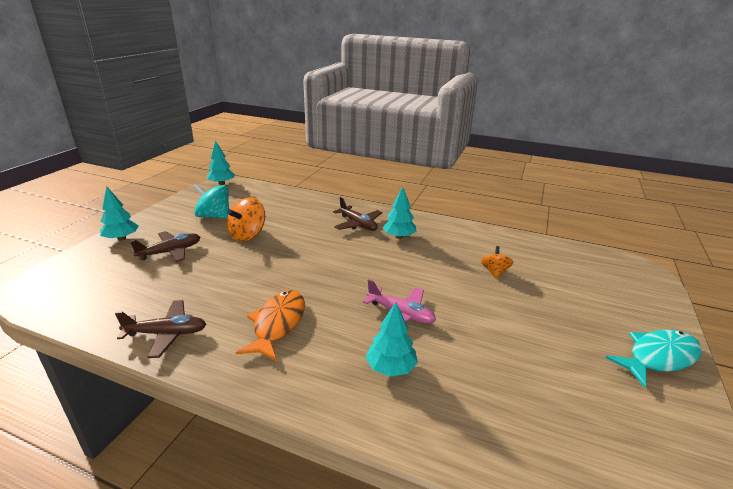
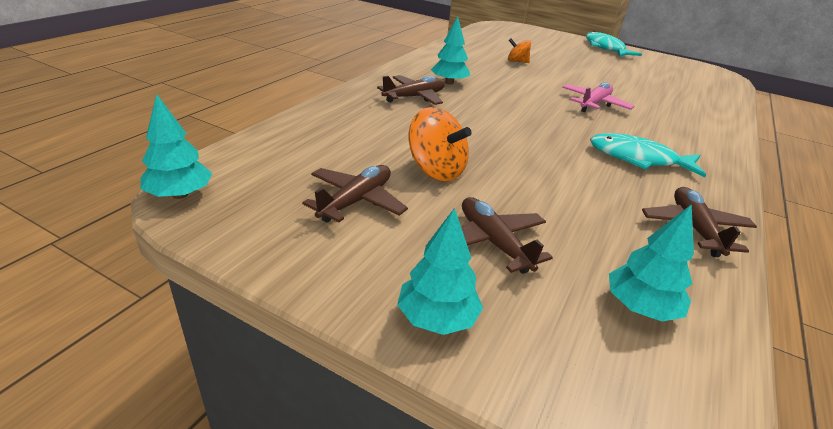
camera: 85 degrees left, 5 degrees up
turquoise spinning top [193,184,229,219] -> brown plane [302,165,408,223]
orange fish [236,290,305,361] -> turquoise fish [590,133,706,177]
turquoise tree [366,302,418,377] -> turquoise tree moved to [609,204,694,321]

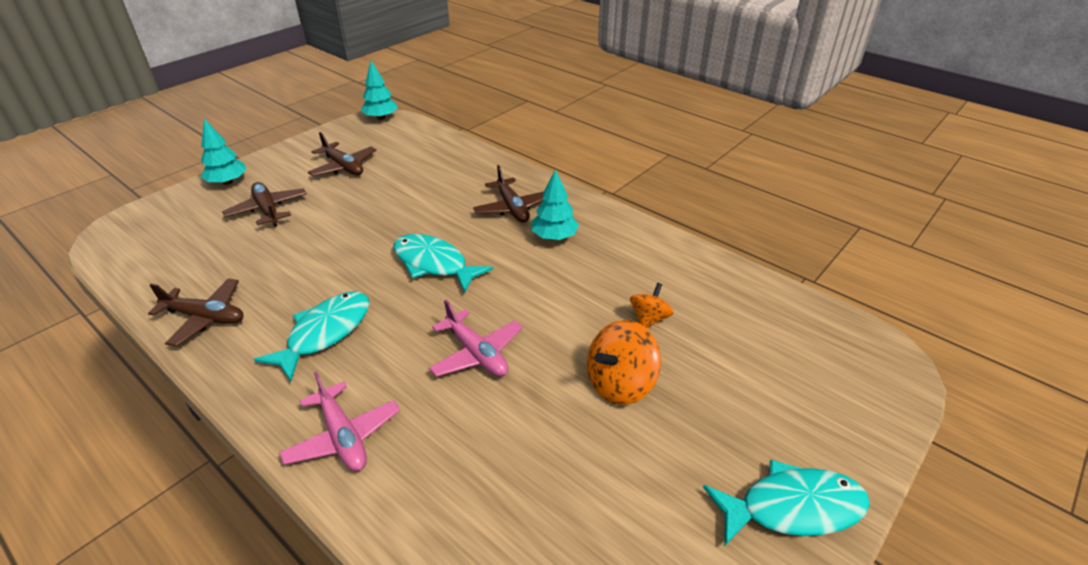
camera: 105 degrees right, 5 degrees up
orange spinning top [409,107,472,181] -> orange spinning top moved to [587,320,661,405]
brown plane [461,197,553,274] -> brown plane turned 105 degrees counterclockwise [222,182,307,227]
turquoise tree [609,204,694,321] -> none
none -> pink plane [279,371,400,471]
none -> turquoise fish [393,234,493,293]

